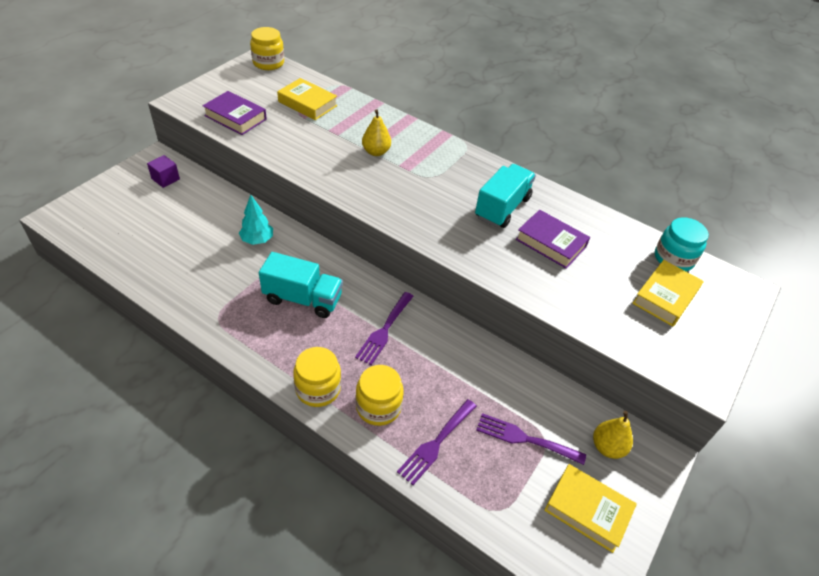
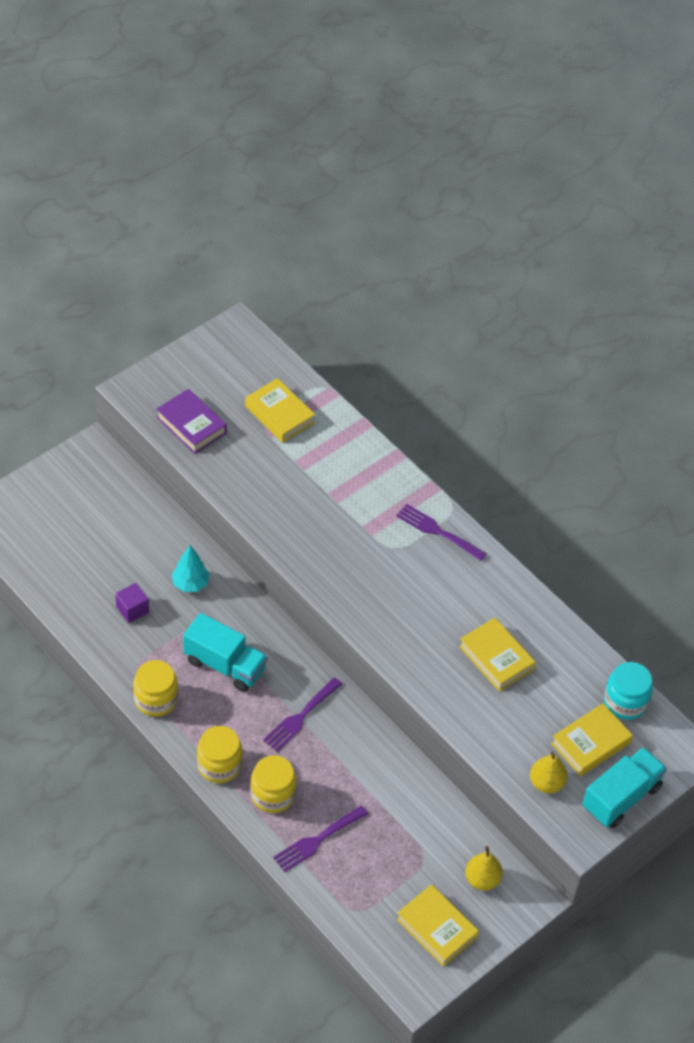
camera: 15 degrees right, 5 degrees up
purple cube [147,155,180,188] -> purple cube moved to [115,583,149,623]
yellow jar [250,27,284,70] -> yellow jar moved to [133,660,178,717]
yellow pear [362,109,391,156] -> yellow pear moved to [530,752,568,794]
turquoise truck [475,164,536,228] -> turquoise truck moved to [582,747,667,828]
purple fork [476,413,586,465] -> purple fork moved to [396,504,487,561]
purple book [516,210,590,269] -> yellow book [459,618,536,692]

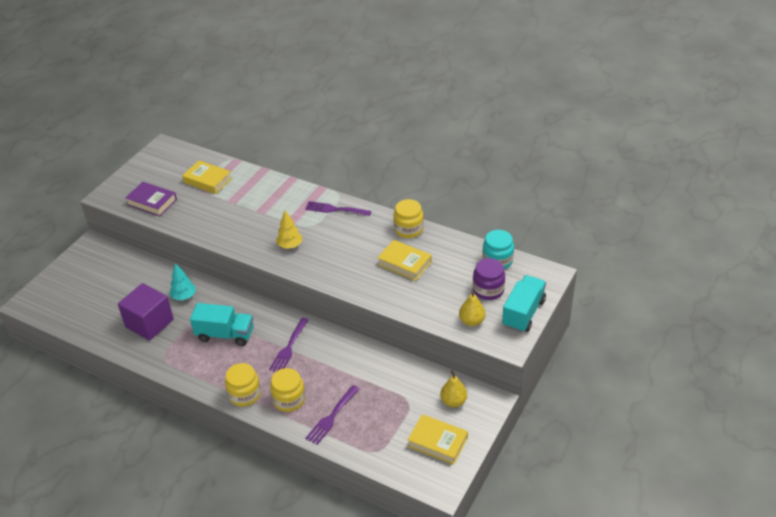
camera: 15 degrees left, 10 degrees down
purple cube [115,583,149,623] -> purple cube [118,283,174,341], size x2.01
yellow jar [133,660,178,717] -> yellow jar moved to [394,199,424,238]
yellow book [551,703,633,776] -> purple jar [473,258,505,300]
none -> yellow tree [276,211,302,249]

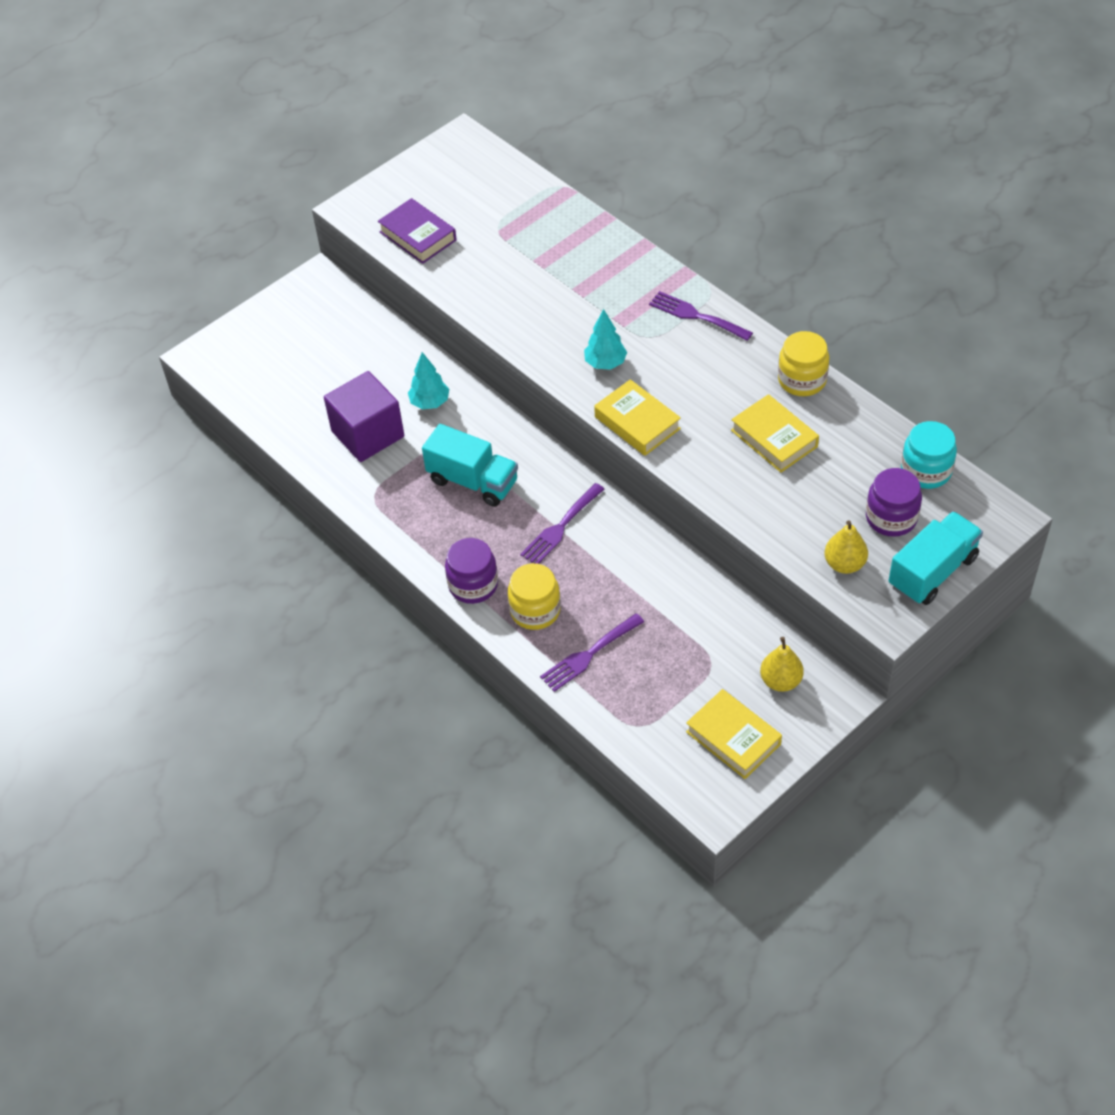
camera: 20 degrees right, 10 degrees up
yellow book [182,160,232,194] -> yellow book moved to [594,379,681,456]
yellow jar [225,363,261,406] -> purple jar [445,538,498,604]
yellow tree [276,211,302,249] -> turquoise tree [584,309,627,370]

